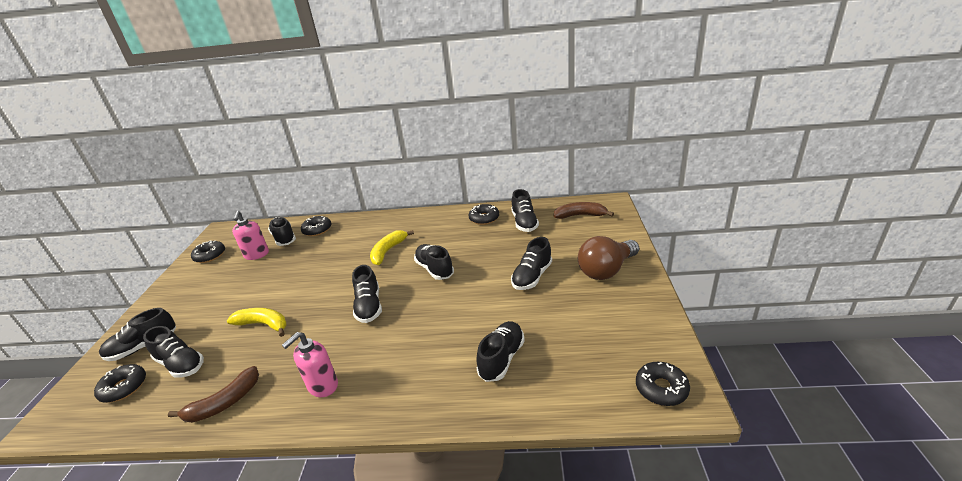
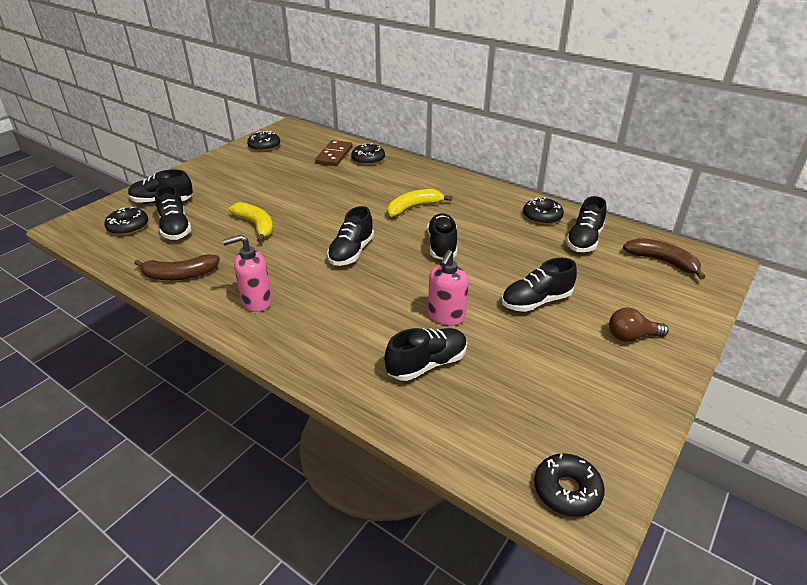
camera: 30 degrees right, 5 degrees up
pink soap dispenser [232,211,269,260] -> pink soap dispenser moved to [428,250,469,326]
black shoe [268,217,296,246] -> brown domino [315,140,352,166]
brown light bulb [578,236,639,280] -> brown light bulb [609,308,669,342], size x0.57

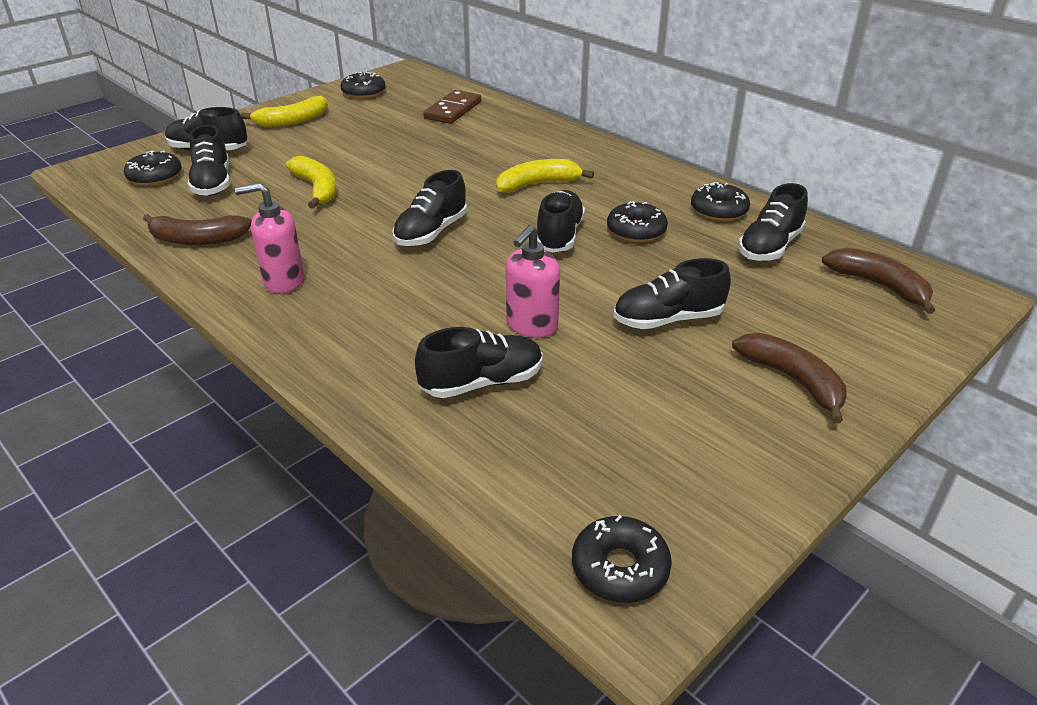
camera: 10 degrees right, 0 degrees up
black donut [351,143,385,165] -> black donut moved to [607,201,668,242]
brown light bulb [609,308,669,342] -> brown banana [732,333,847,424]
none -> yellow banana [241,96,328,127]

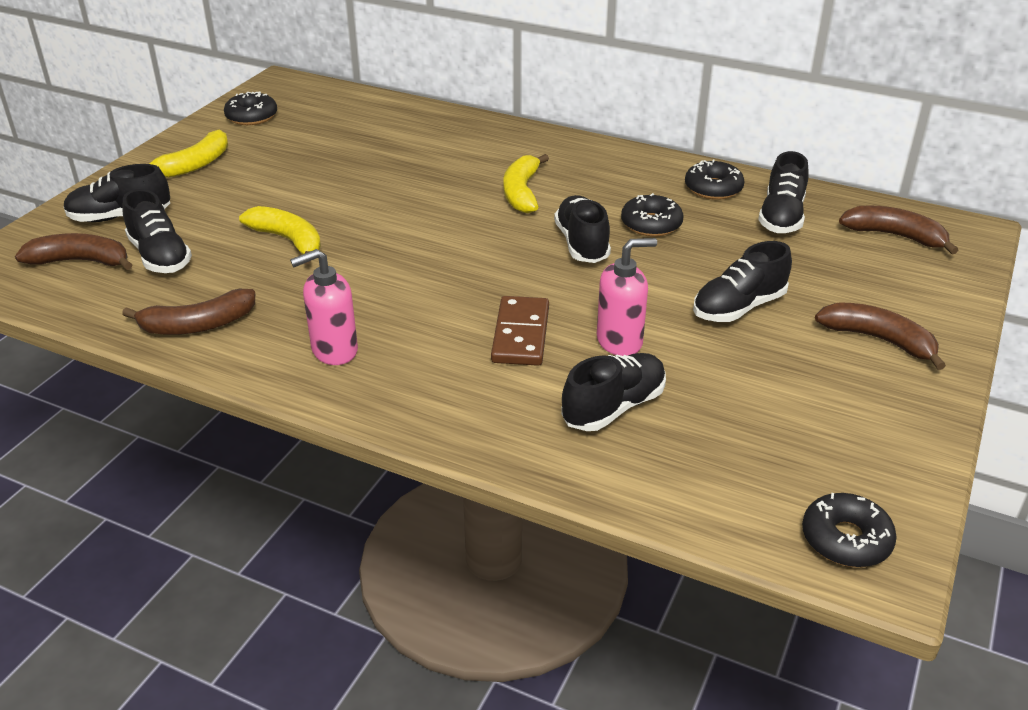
camera: 20 degrees left, 0 degrees up
black donut [124,151,182,186] -> brown banana [15,233,132,270]
black shoe [392,170,467,246] -> none
brown domino [423,90,481,124] -> brown domino moved to [491,296,549,366]
yellow banana [496,159,594,193] -> yellow banana turned 45 degrees counterclockwise [503,154,549,213]
pink soap dispenser [506,225,560,338] -> pink soap dispenser turned 120 degrees counterclockwise [597,238,657,356]

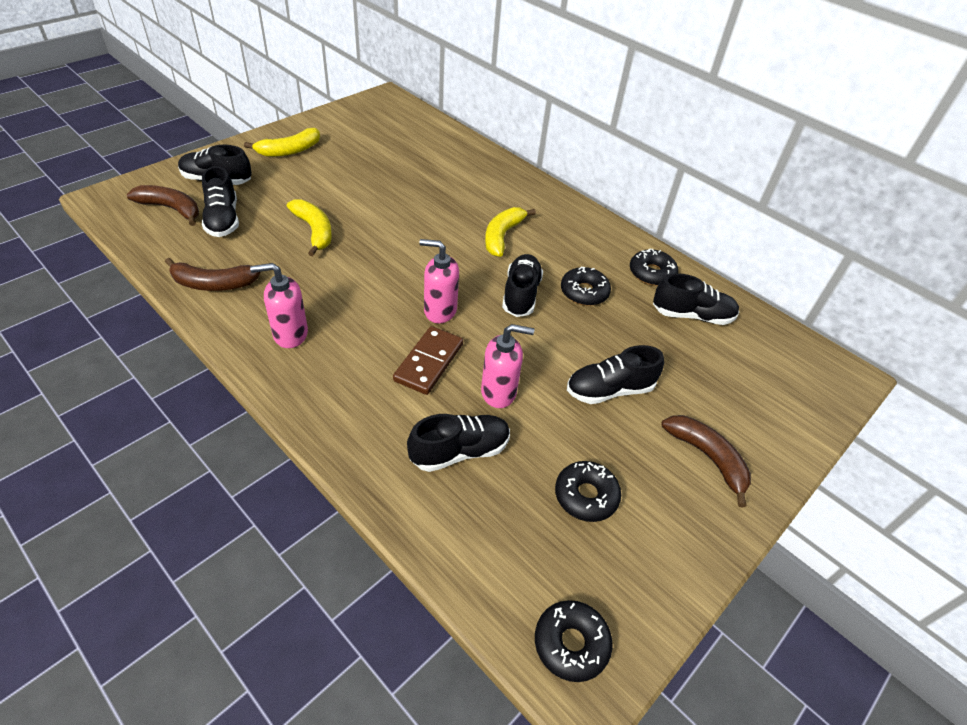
camera: 15 degrees right, 10 degrees up
black donut [224,92,277,125] -> black donut moved to [555,461,621,522]
black shoe [758,151,809,233] -> black shoe turned 120 degrees counterclockwise [653,273,739,325]
brown banana [839,205,958,254] -> none
none -> pink soap dispenser [419,239,459,323]

